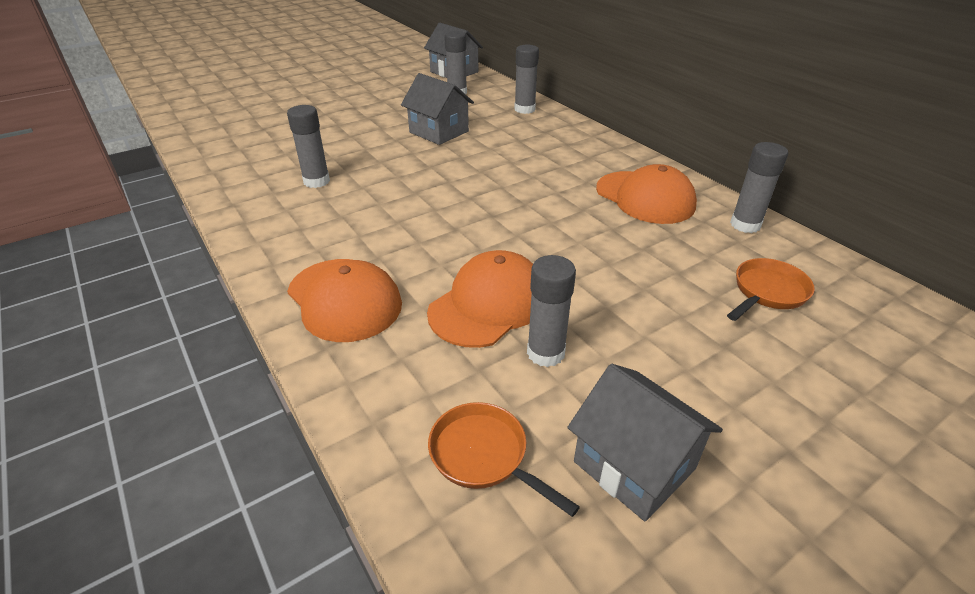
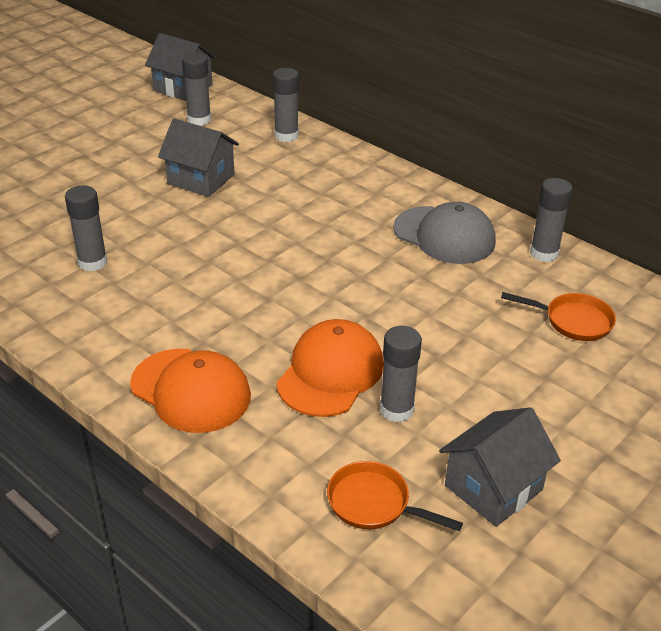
camera: 15 degrees left, 0 degrees up
grey house [567,364,723,522] -> grey house turned 75 degrees counterclockwise [439,407,561,527]
orange cap [596,164,697,224] -> grey cap [393,202,496,264]
orange pan [727,258,815,321] -> orange pan turned 75 degrees clockwise [501,292,616,341]

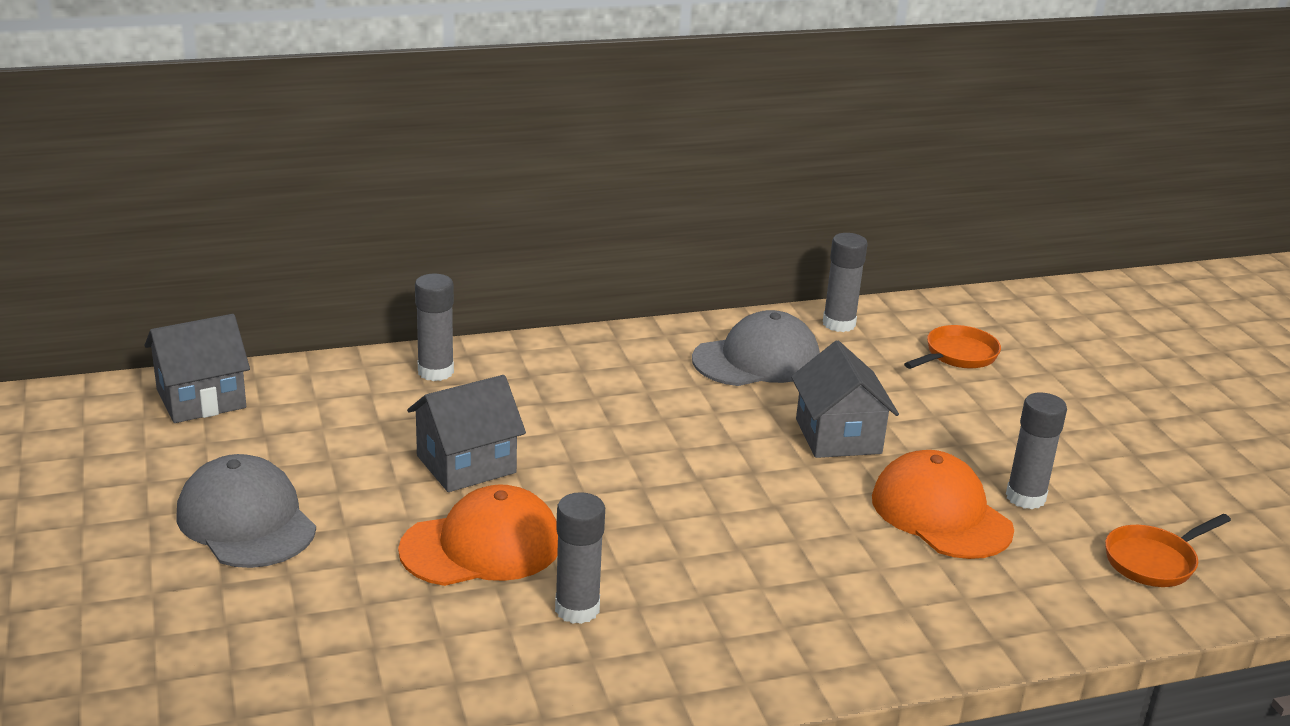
camera: 60 degrees left, 10 degrees down
orange cap [130,349,251,433] -> orange cap moved to [398,484,558,586]
grey glue stick [182,53,211,126] -> none
grey house [439,407,561,527] -> grey house moved to [791,341,899,458]
none -> grey cap [177,454,316,568]

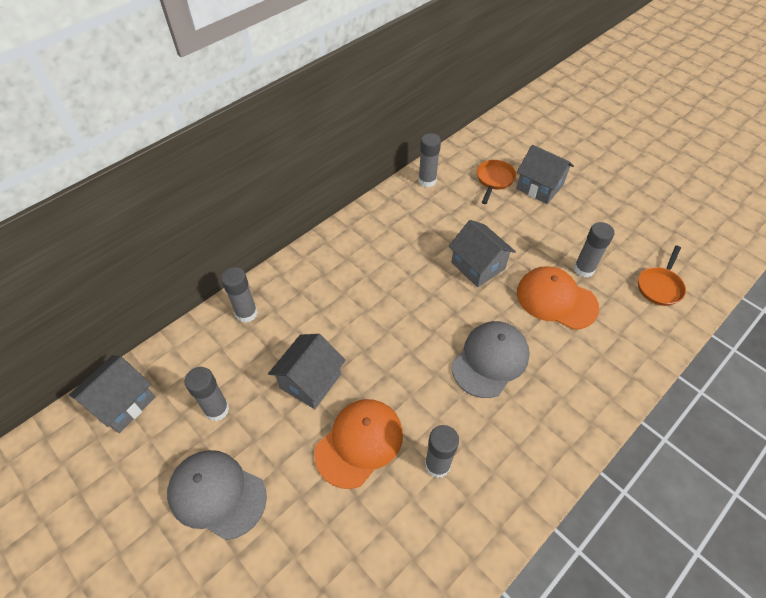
camera: 25 degrees left, 25 degrees up
grey cap [692,310,820,386] -> grey cap moved to [452,321,530,398]
none -> grey glue stick [185,367,230,421]
none -> grey house [516,145,574,204]

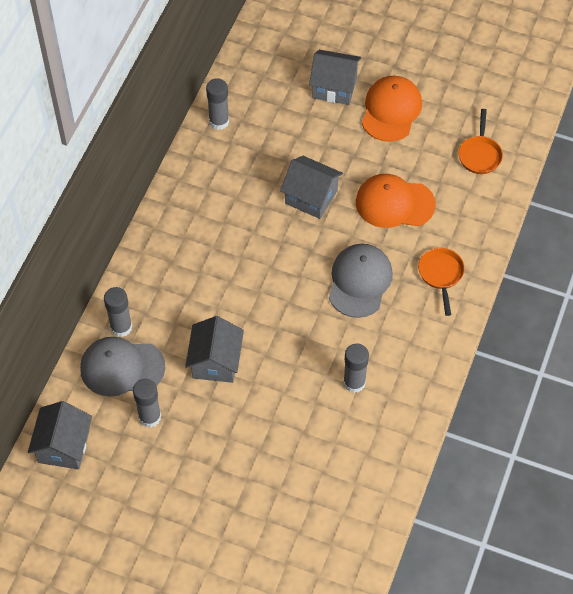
camera: 25 degrees left, 5 degrees up
grey cap [167,450,267,540] -> grey cap moved to [80,337,165,397]
orange cap [314,399,403,489] -> orange cap moved to [362,76,422,142]
orange pan [477,160,516,204] -> orange pan moved to [418,248,465,316]
grey glue stick [574,222,614,277] -> none

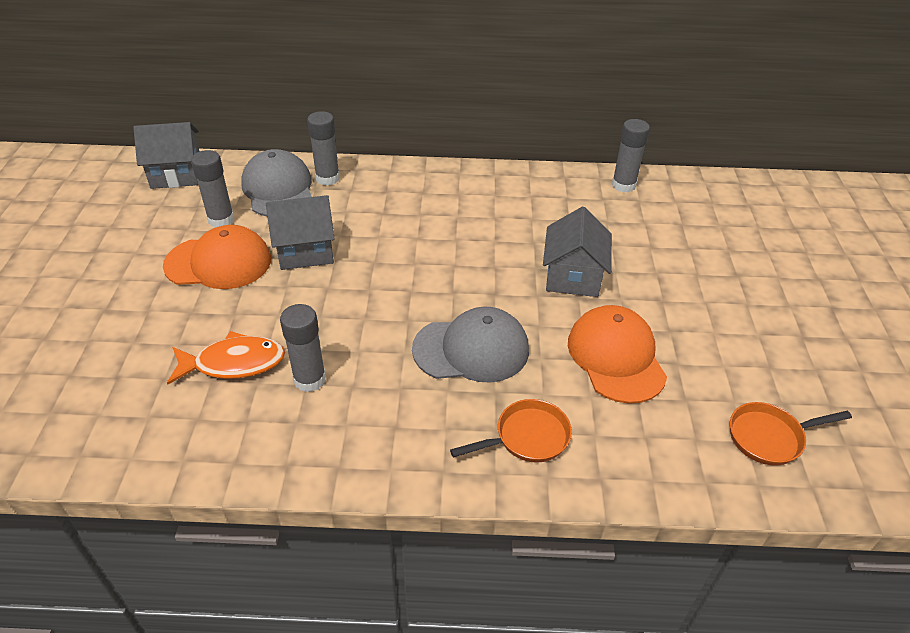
camera: 70 degrees right, 15 degrees down
grey house [309,50,361,105] -> none
orange cap [362,76,422,142] -> orange cap moved to [163,225,271,289]
none -> orange fish [167,331,285,385]

